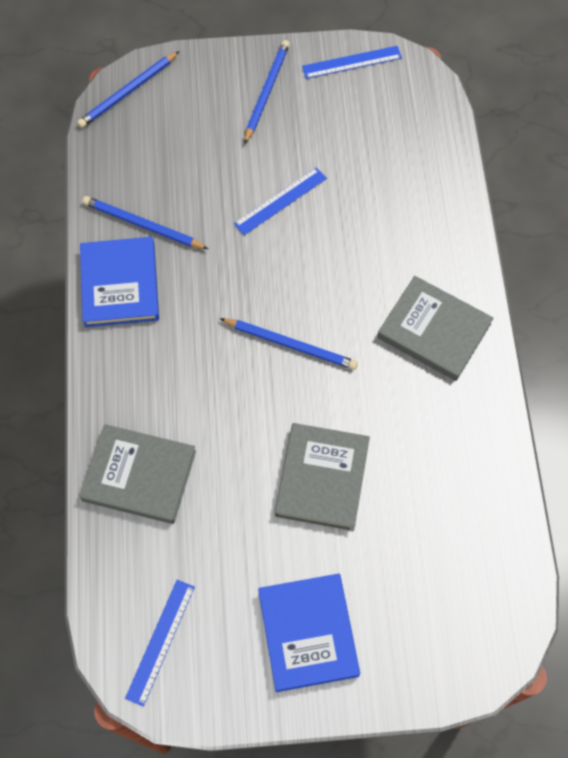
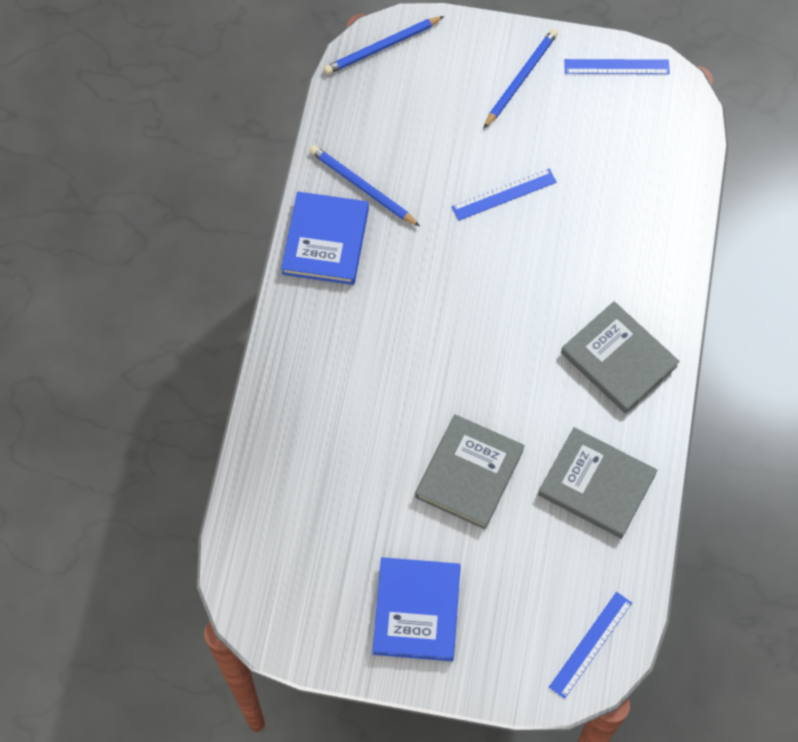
camera: 15 degrees right, 0 degrees up
grey book [80,424,196,524] -> grey book moved to [538,427,658,538]
blue ruler [125,580,195,707] -> blue ruler moved to [549,592,632,699]
blue pencil [220,318,358,370] -> none

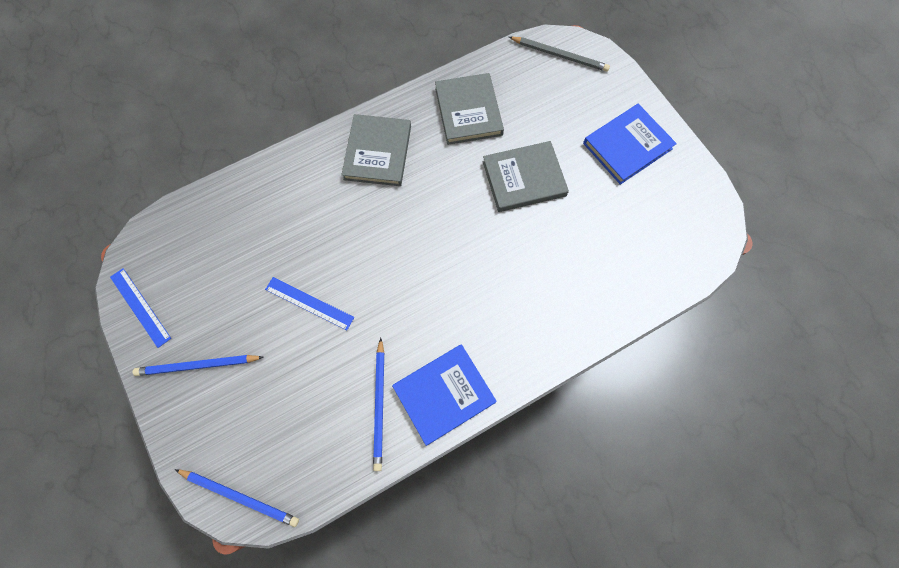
camera: 130 degrees left, 5 degrees up
blue ruler [549,592,632,699] -> grey pencil [509,37,610,72]

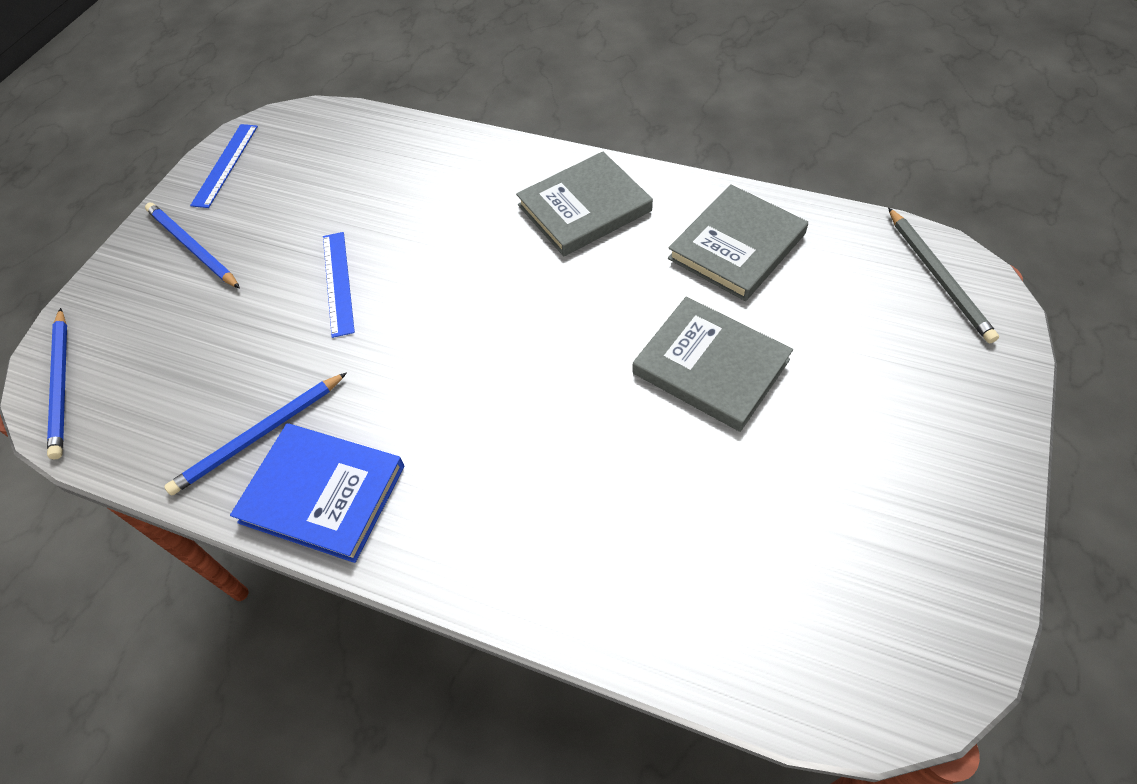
camera: 55 degrees right, 15 degrees down
blue book [583,104,677,185] -> none

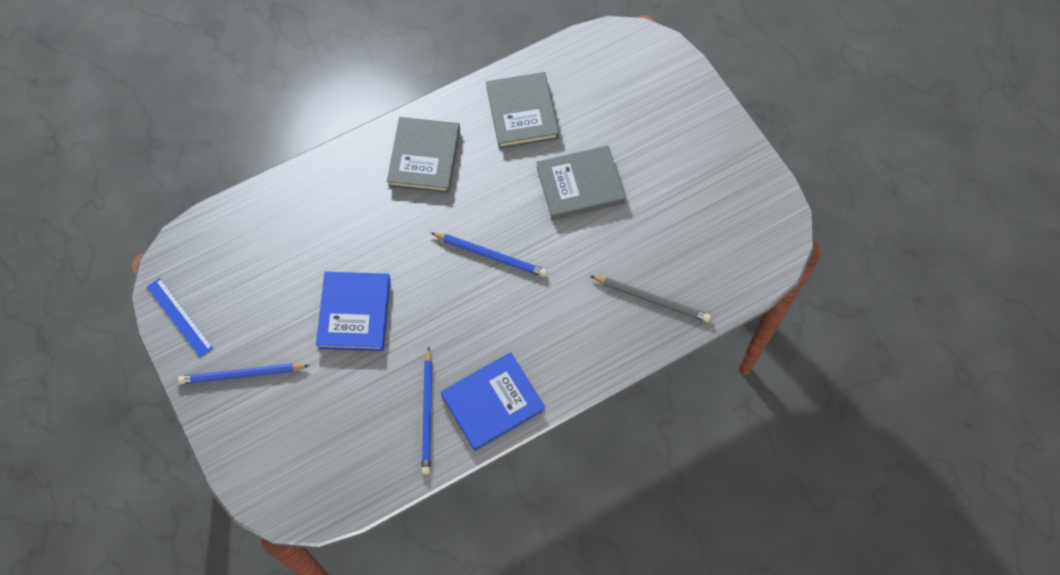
camera: 55 degrees left, 10 degrees up
blue pencil [47,308,67,460] -> blue pencil moved to [430,232,547,277]
blue ruler [323,232,355,338] -> blue book [316,272,390,351]
grey pencil [888,207,999,343] -> grey pencil moved to [591,276,711,322]

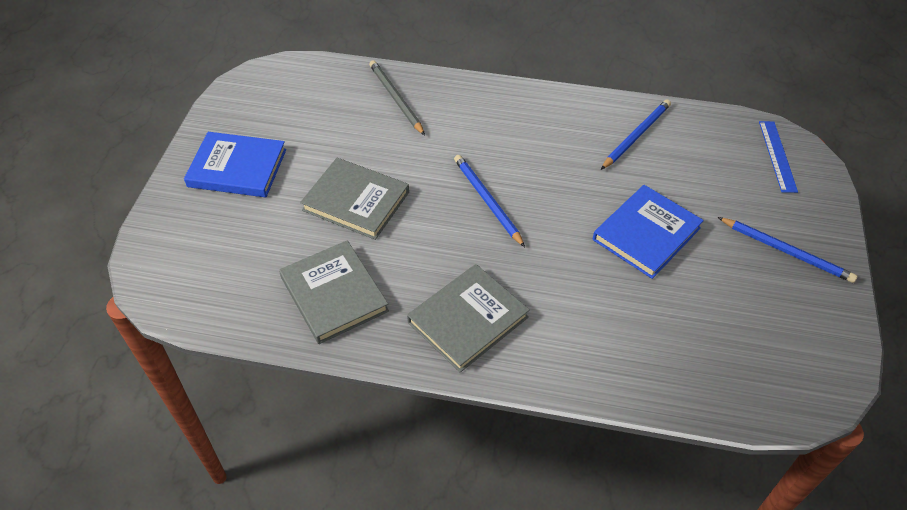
camera: 140 degrees left, 15 degrees down
blue ruler [147,278,213,357] -> blue ruler moved to [759,121,798,193]
blue book [441,352,545,451] -> blue book moved to [184,132,286,197]
grey book [486,72,559,149] -> grey book turned 60 degrees counterclockwise [279,240,389,344]

